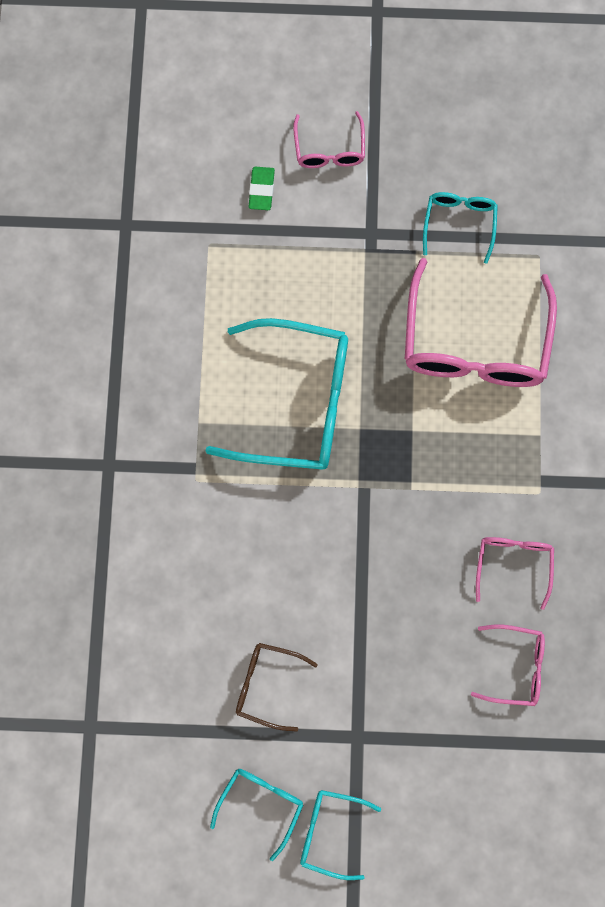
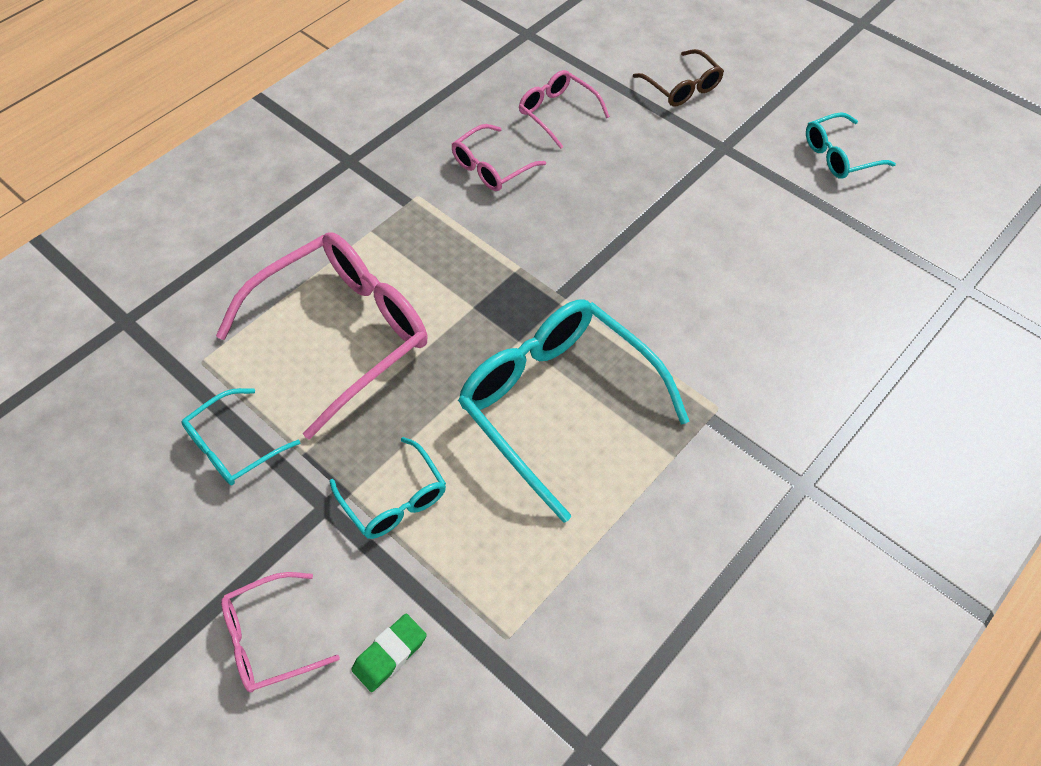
camera: 140 degrees left, 20 degrees down
brown glasses [236,643,318,732] -> brown glasses moved to [633,49,724,107]
pink glasses [293,111,365,168] -> pink glasses turned 150 degrees counterclockwise [221,572,340,692]
turquoise glasses [300,790,381,880] -> turquoise glasses moved to [330,437,446,539]

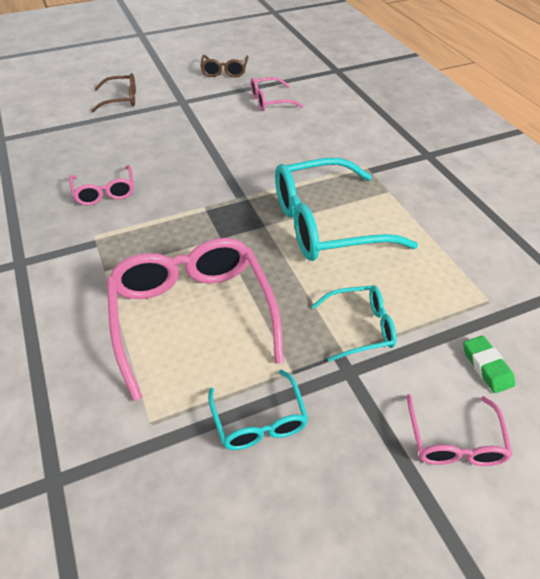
camera: 65 degrees left, 10 degrees down
pink glasses [519,70,610,149] -> pink glasses moved to [250,77,304,111]
turquoise glasses [806,112,896,179] -> brown glasses [200,55,248,78]

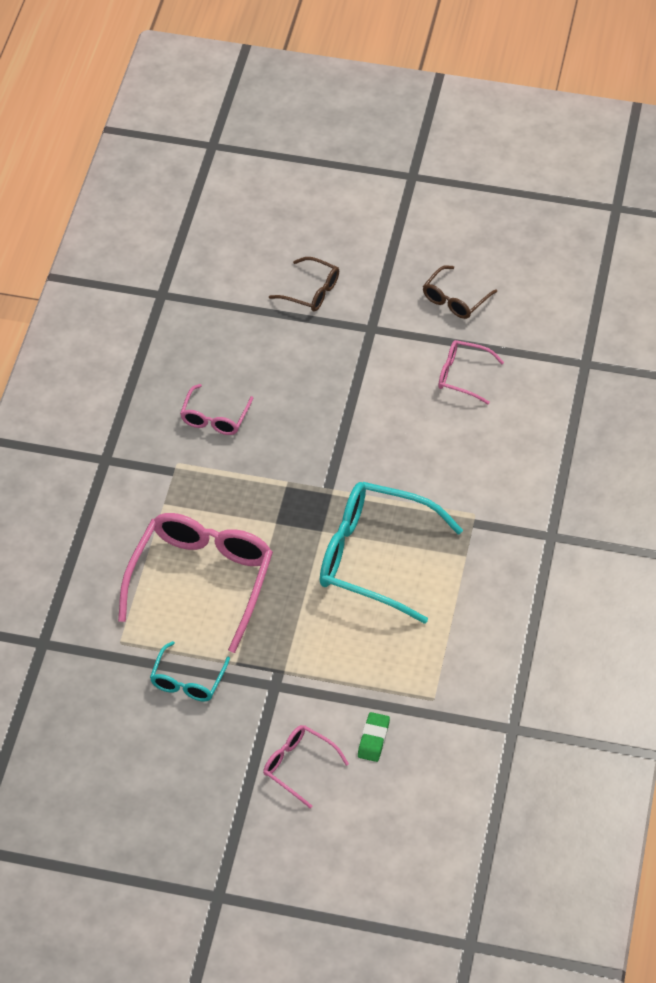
camera: 35 degrees right, 5 degrees up
turquoise glasses [312,285,396,362] -> none
pink glasses [407,394,512,466] -> pink glasses turned 90 degrees clockwise [263,725,349,808]

